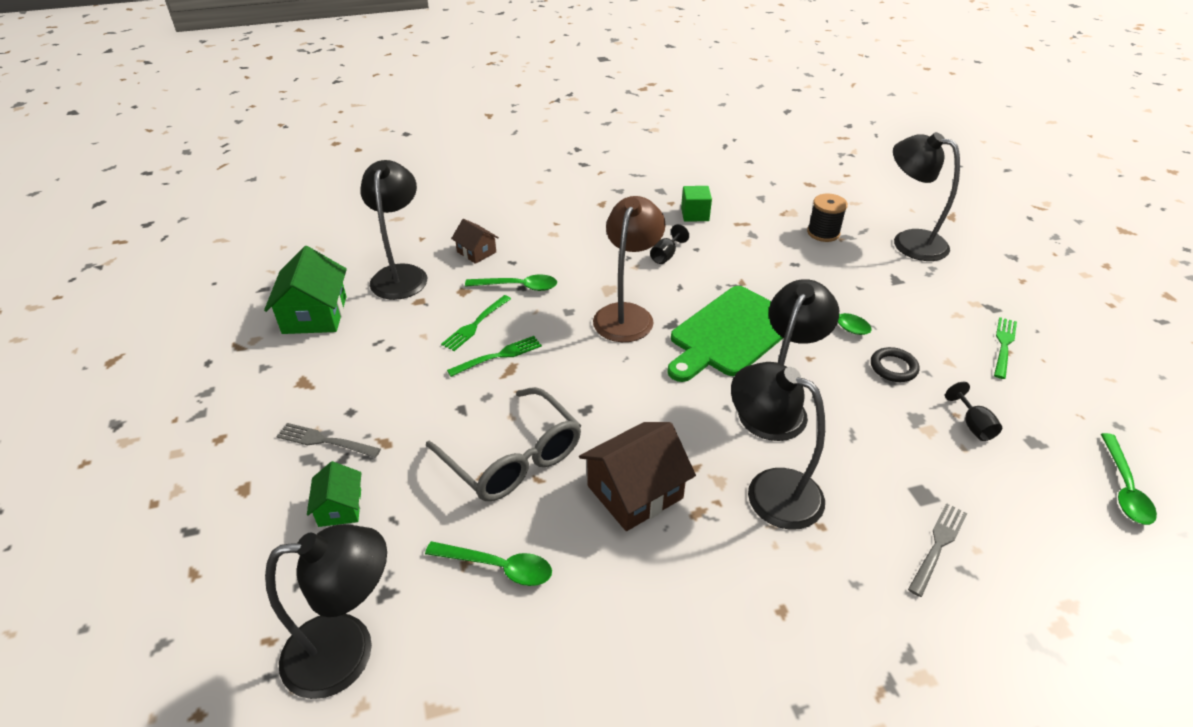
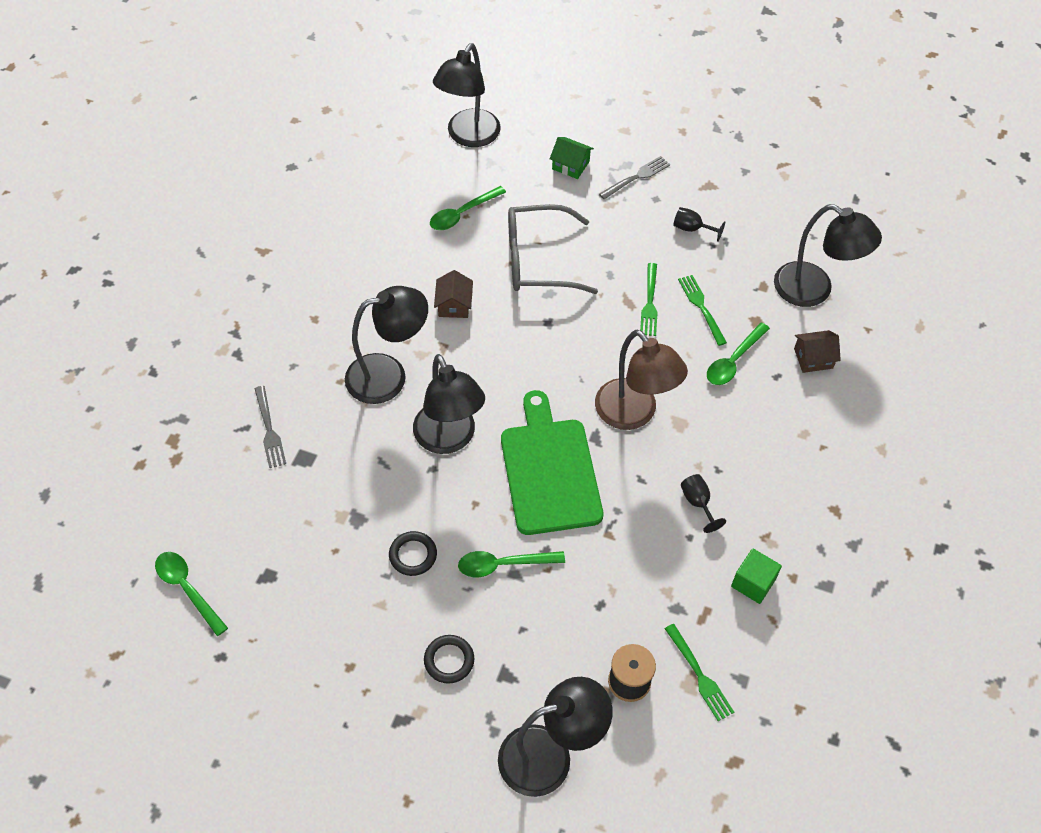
camera: 125 degrees right, 15 degrees up
green house [264,246,347,334] -> none
brown house [579,422,696,531] -> brown house [434,270,473,318], size x0.57
black goblet [945,382,1002,441] -> black goblet moved to [673,207,725,242]
green fork [994,317,1017,379] -> green fork moved to [665,624,734,721]
none -> black ring [424,635,474,684]

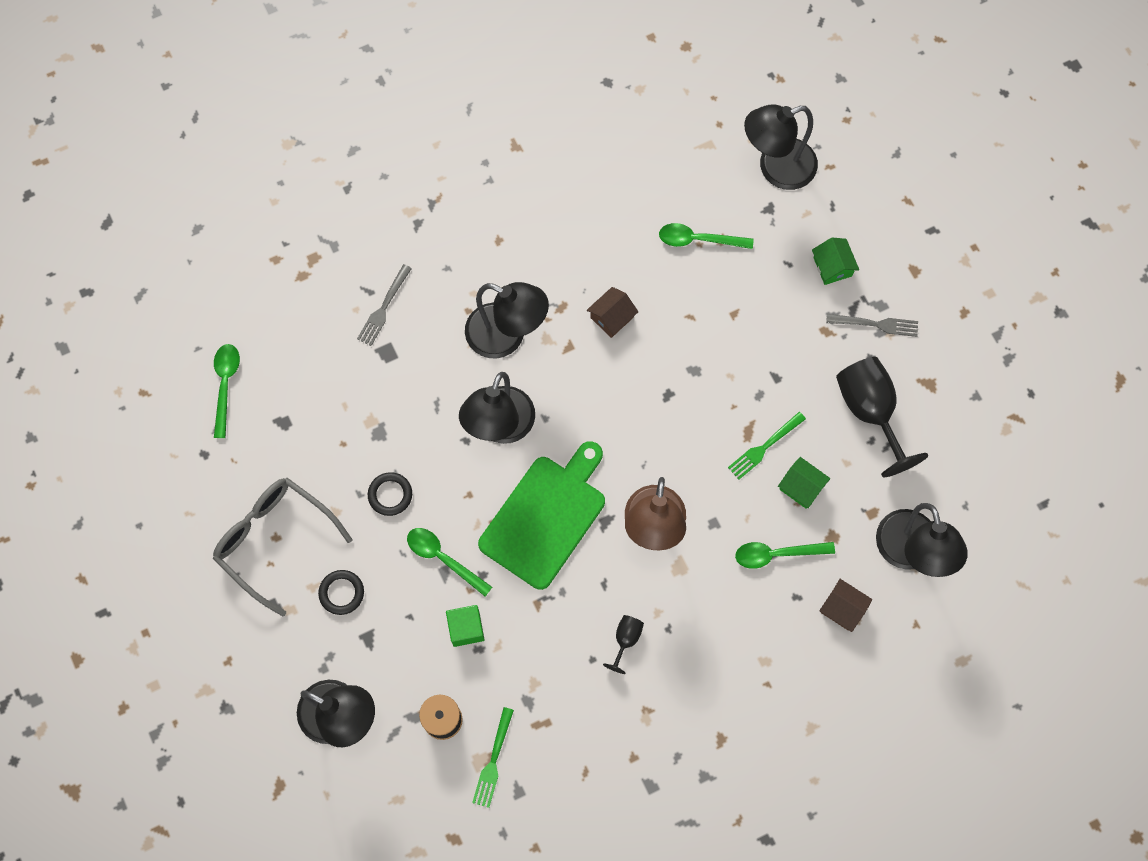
camera: 45 degrees right, 15 degrees up
grey glasses [508,204,598,294] -> grey glasses moved to [213,478,353,616]
black goblet [673,207,725,242] -> black goblet [836,357,928,477], size x2.14
green fork [678,275,727,346] -> green house [778,457,830,508]
green cube [731,548,782,604] -> green cube moved to [446,605,485,647]

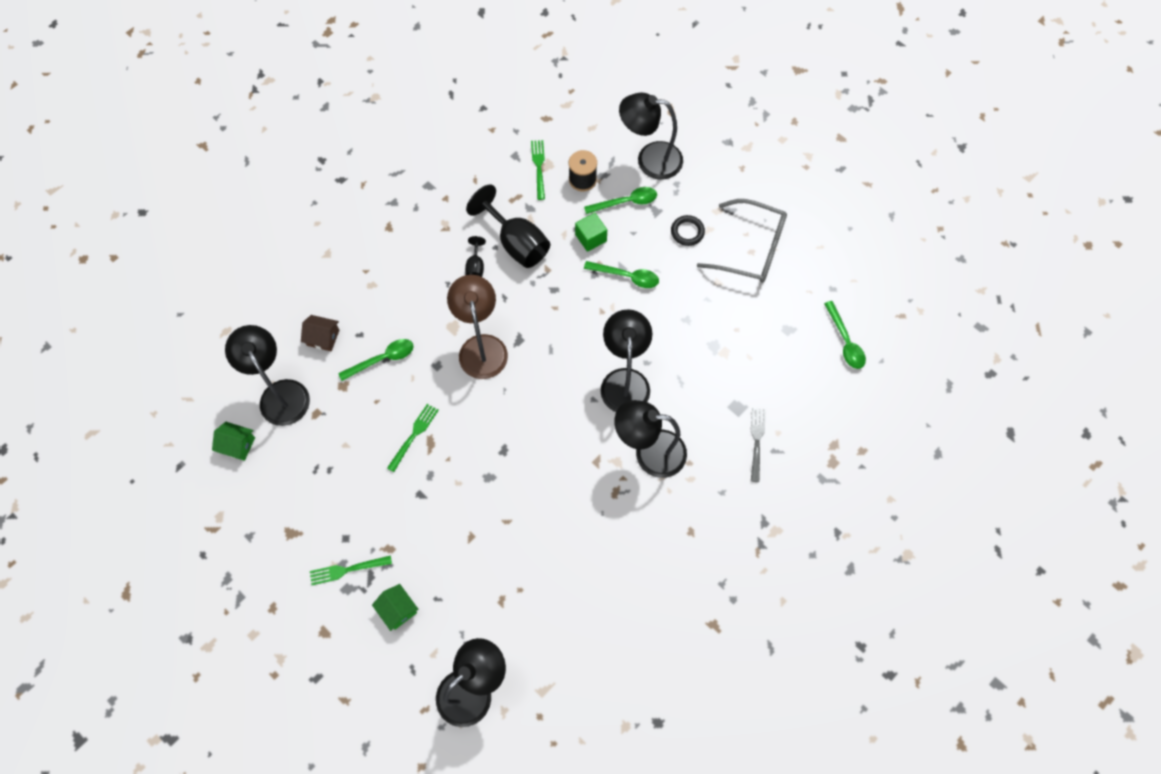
camera: 160 degrees right, 5 degrees down
black ring [368,472,412,516] -> none
green cutting board [478,441,605,590] -> none
brown house [587,287,638,338] -> none
green spoon [659,223,753,249] -> green spoon moved to [584,187,657,214]
green house [778,457,830,508] -> green house moved to [212,422,255,461]
grey fork [826,314,918,337] -> green fork [310,555,392,585]
black goblet [836,357,928,477] -> black goblet moved to [466,184,550,268]

